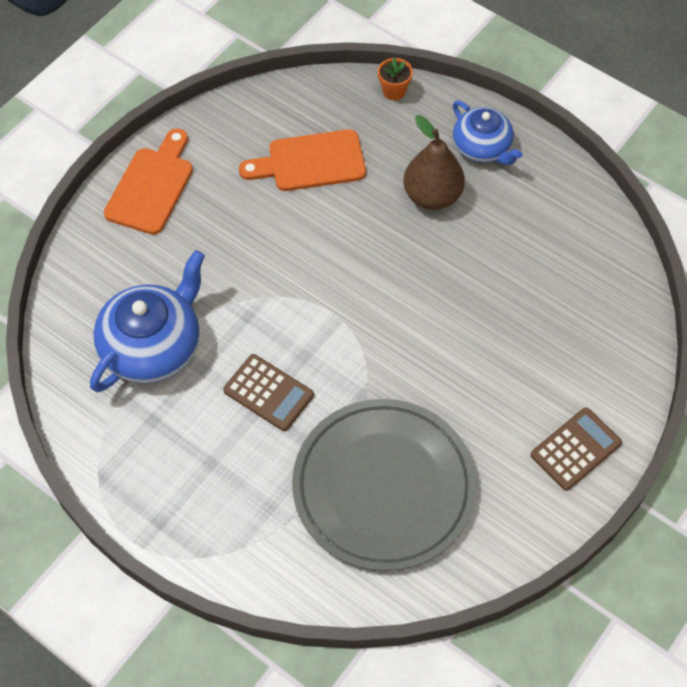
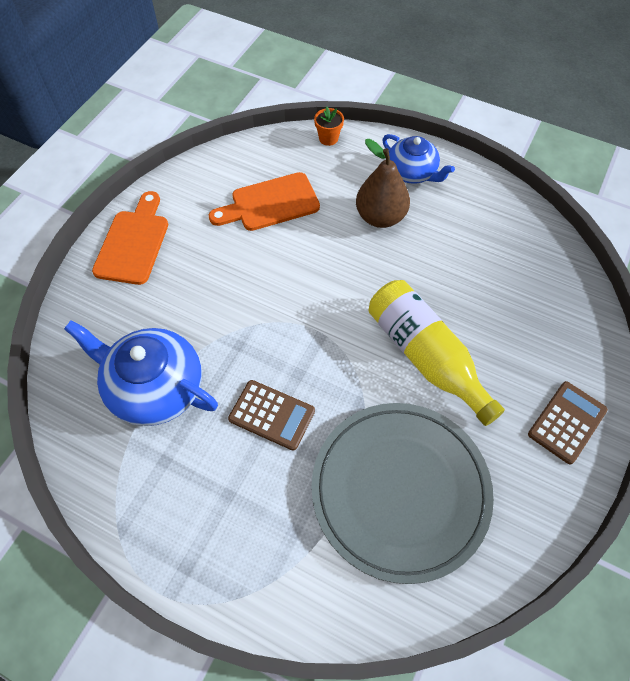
camera: 10 degrees left, 0 degrees up
blue teapot [90,250,205,392] -> blue teapot turned 90 degrees counterclockwise [64,320,218,426]
none -> yellow bottle [368,280,505,426]

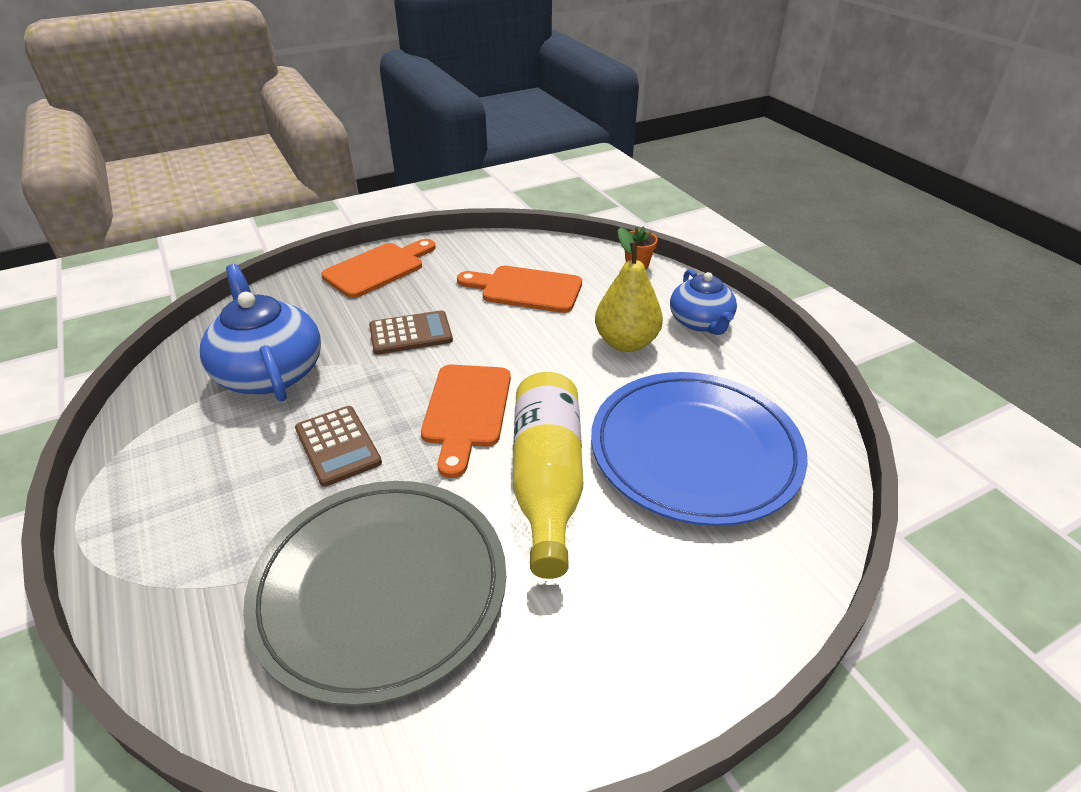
camera: 35 degrees right, 20 degrees down
brown pear [356,139,410,228] -> yellow pear [595,227,663,352]
brown calculator [528,381,608,464] -> brown calculator moved to [369,310,453,355]
none -> orange cutting board [421,365,511,478]
none -> blue plate [591,372,808,526]

